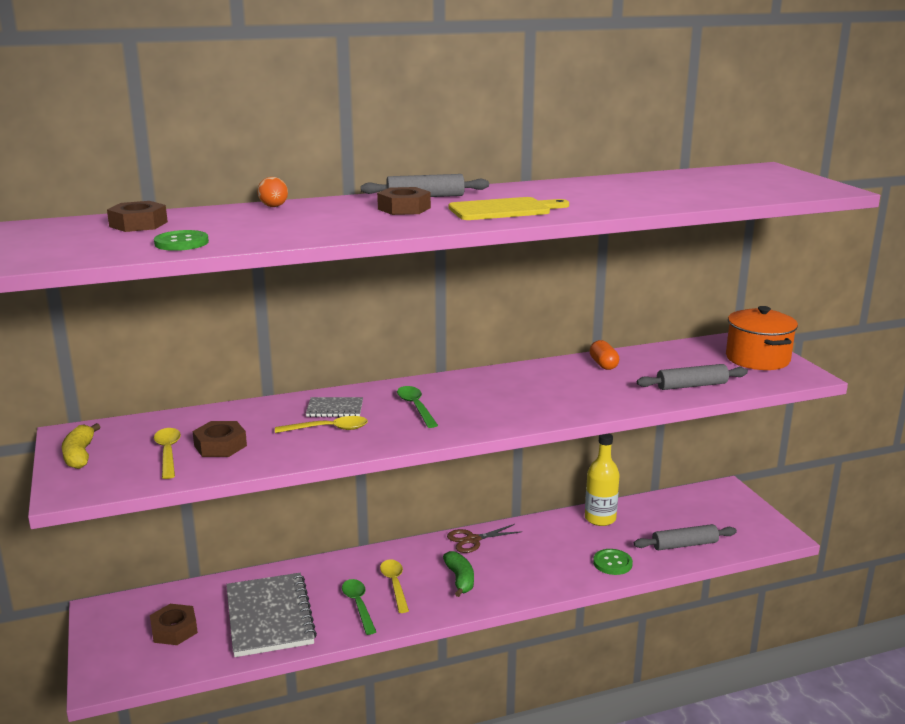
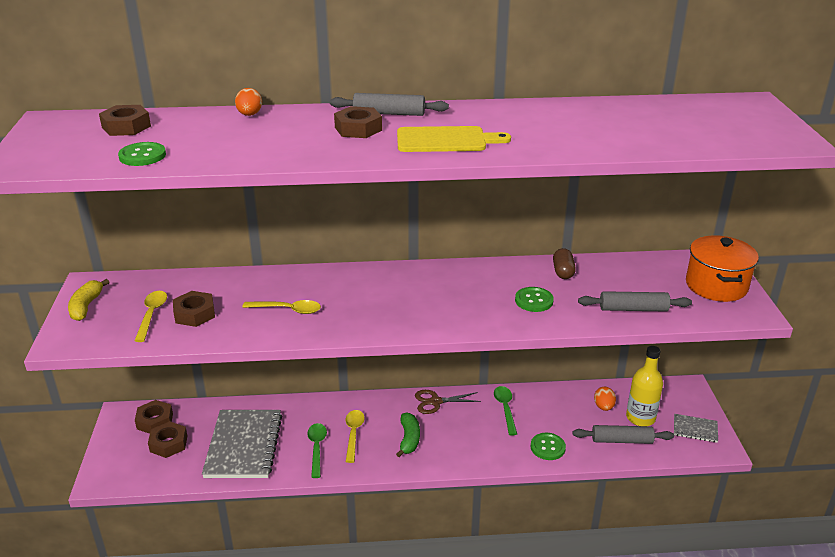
camera: 15 degrees right, 10 degrees up
grey notebook [306,397,363,417] -> grey notebook moved to [674,414,718,443]
green spoon [397,386,438,428] -> green spoon moved to [494,386,517,436]
yellow bottle [585,434,620,526] -> yellow bottle moved to [626,346,663,426]
orange capsule [590,340,619,370] -> brown capsule [553,248,576,279]
none -> brown nut [135,400,173,434]
none -> green button [515,287,554,312]
none -> orange egg [594,387,616,411]

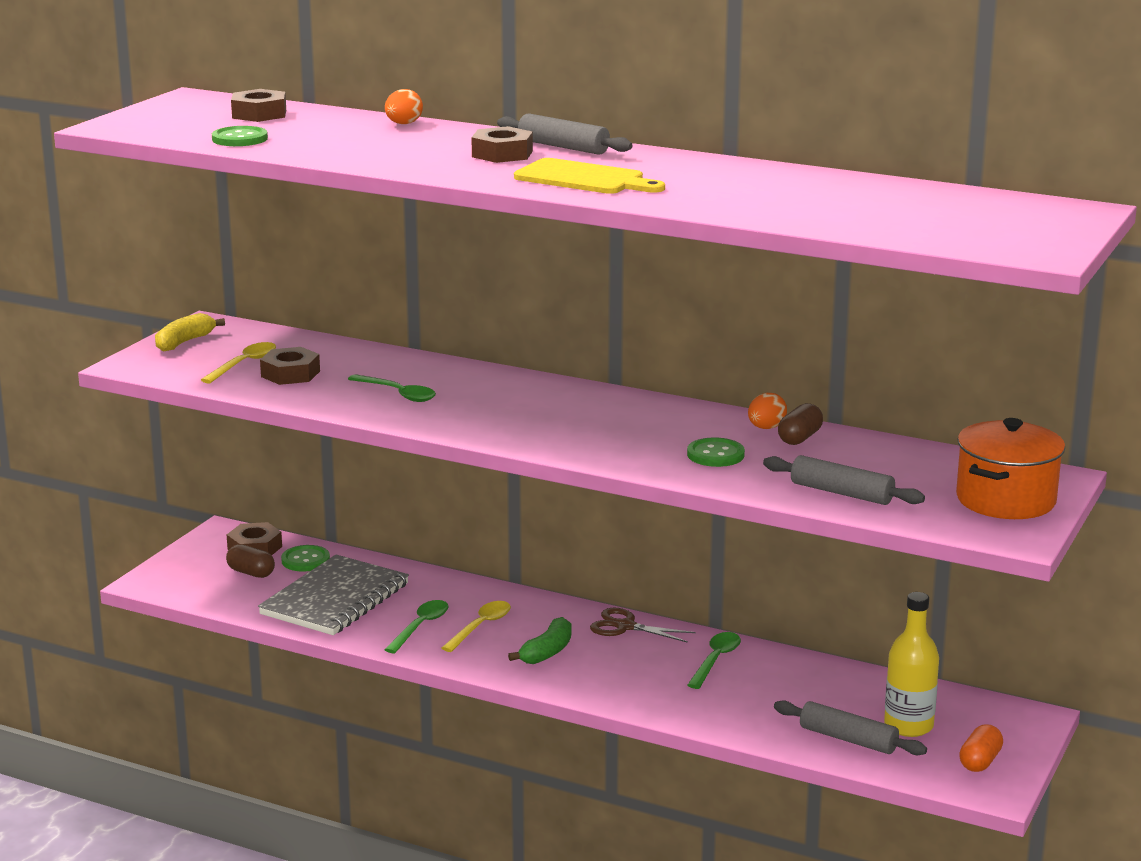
camera: 30 degrees right, 10 degrees down
brown nut [148,421,187,458] -> brown capsule [226,544,275,578]
yellow spoon [242,300,321,314] -> green spoon [348,374,436,402]
green button [530,433,566,460] -> green button moved to [281,545,330,572]
orange egg [594,387,616,411] -> orange egg moved to [748,393,787,429]
grey notebook [674,414,718,443] -> orange capsule [959,724,1003,772]

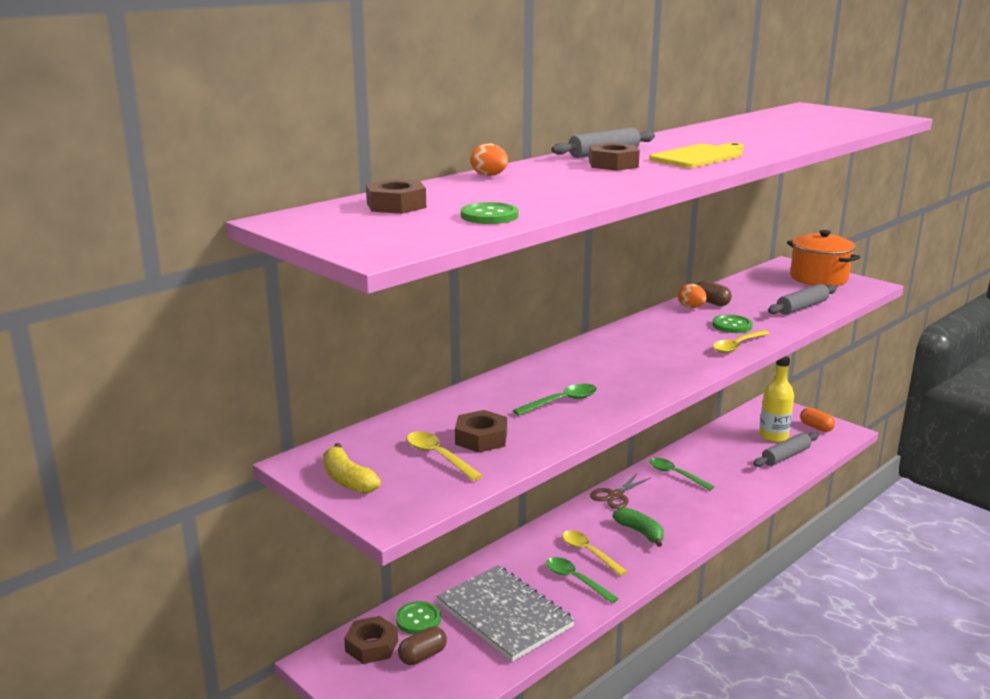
camera: 70 degrees left, 0 degrees up
none -> yellow spoon [713,330,770,353]

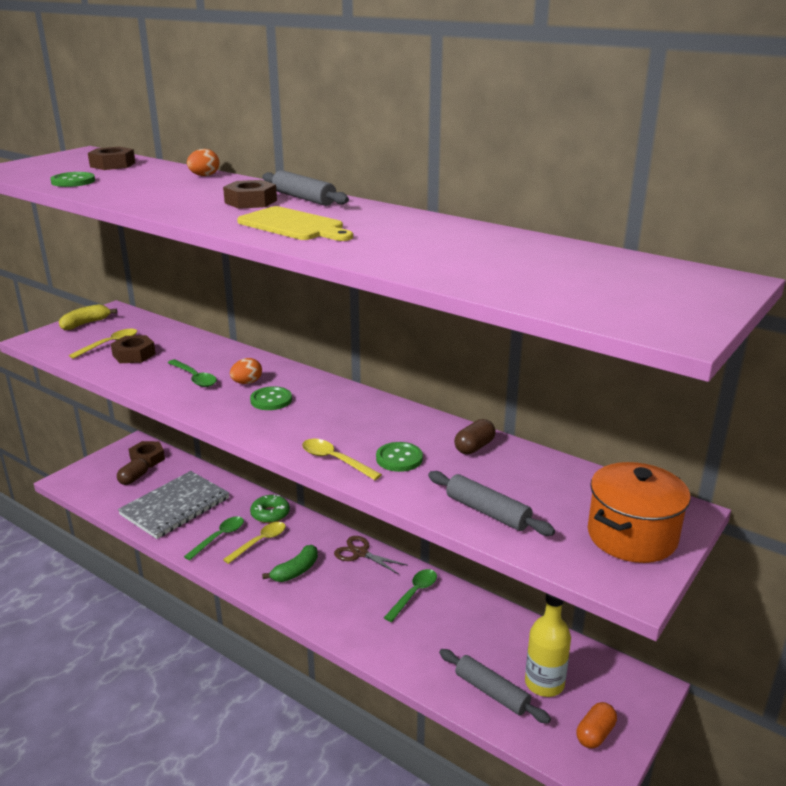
camera: 80 degrees right, 5 degrees up
green button [396,601,441,634] -> green button moved to [250,386,292,410]
brown capsule [398,626,447,665] -> brown capsule turned 75 degrees clockwise [117,458,148,485]
orange egg [678,284,707,308] -> orange egg moved to [230,358,262,384]
none -> green donut [250,495,290,523]

